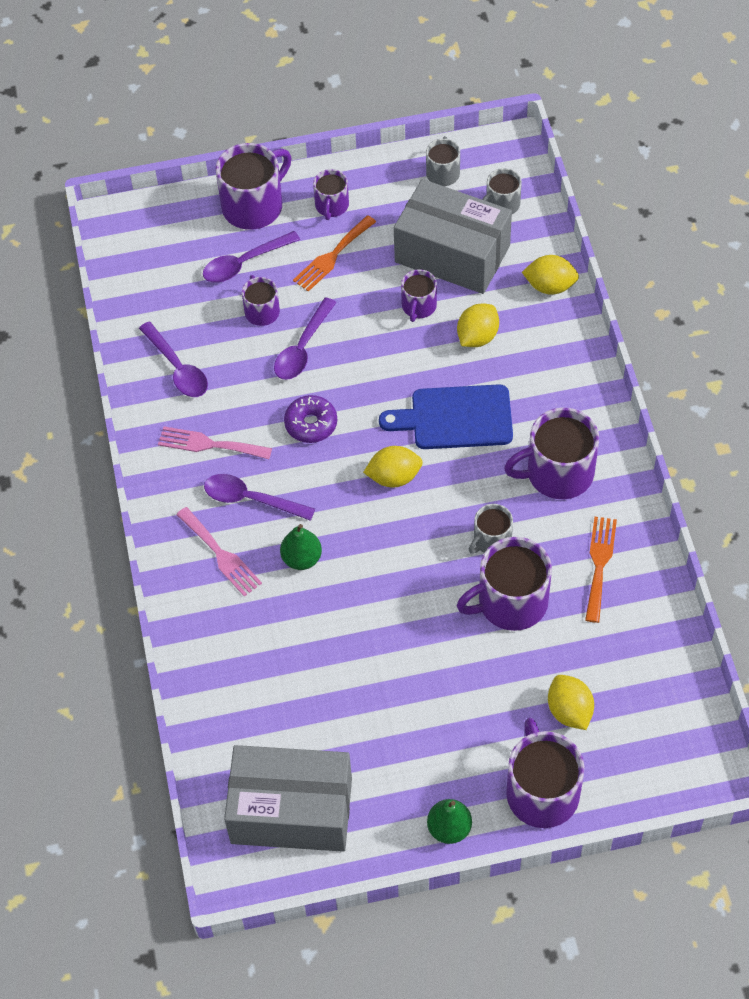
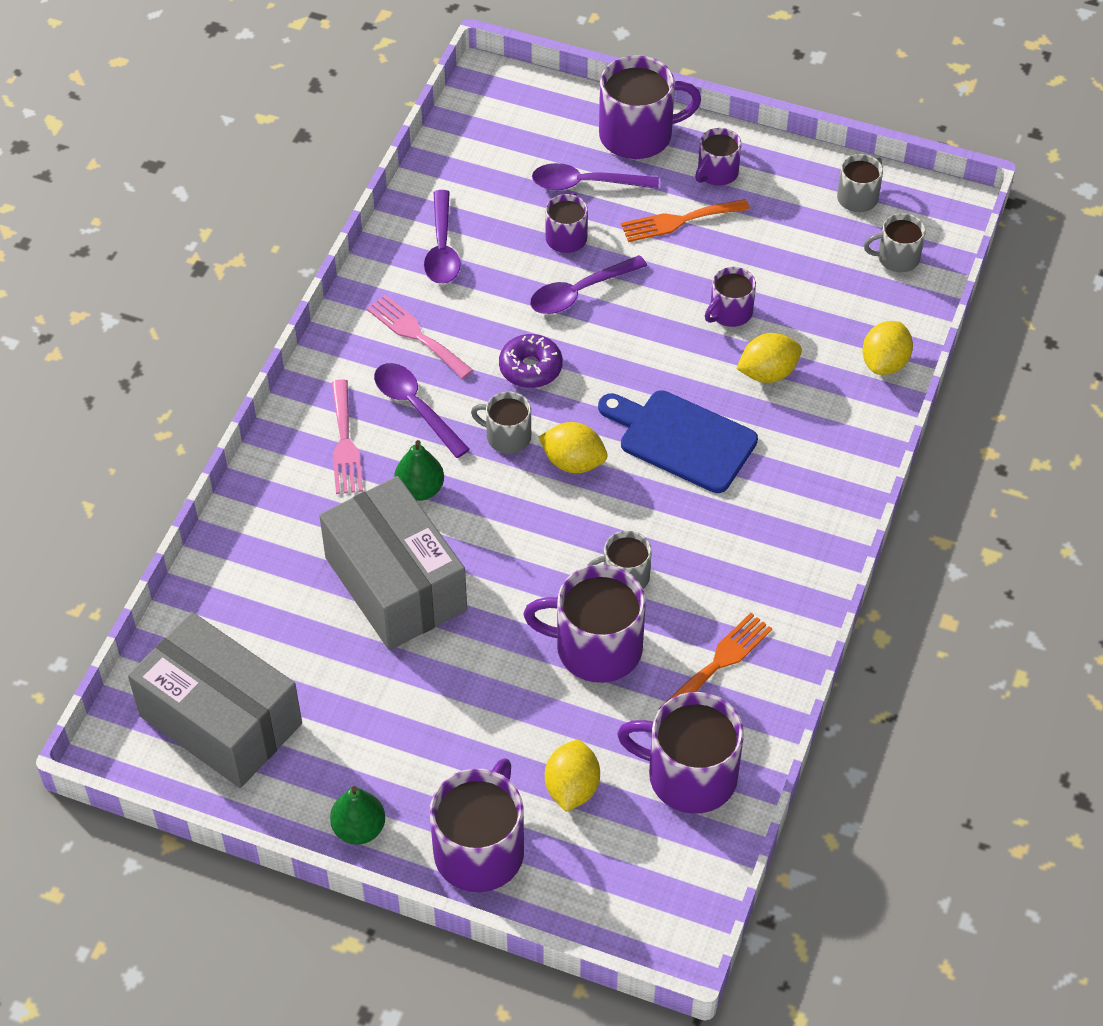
camera: 30 degrees right, 5 degrees down
grey box [394,179,512,294] -> grey box moved to [319,476,467,650]
purple mug [504,408,599,499] -> purple mug moved to [617,692,744,814]
yellow lemon [522,255,579,295] -> yellow lemon turned 75 degrees clockwise [862,321,913,375]
none -> grey mug [471,392,531,454]

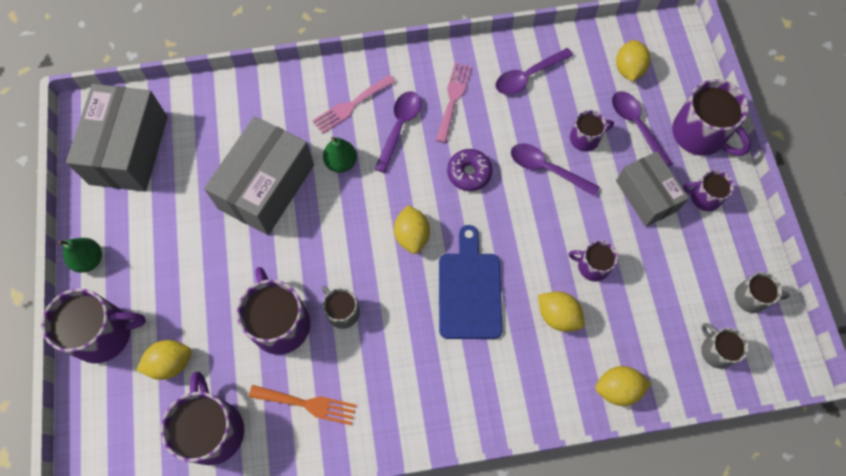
camera: 60 degrees right, 15 degrees up
grey mug [471,392,531,454] -> none
orange fork [621,199,750,242] -> grey box [616,151,689,227]
none -> yellow lemon [616,40,650,82]

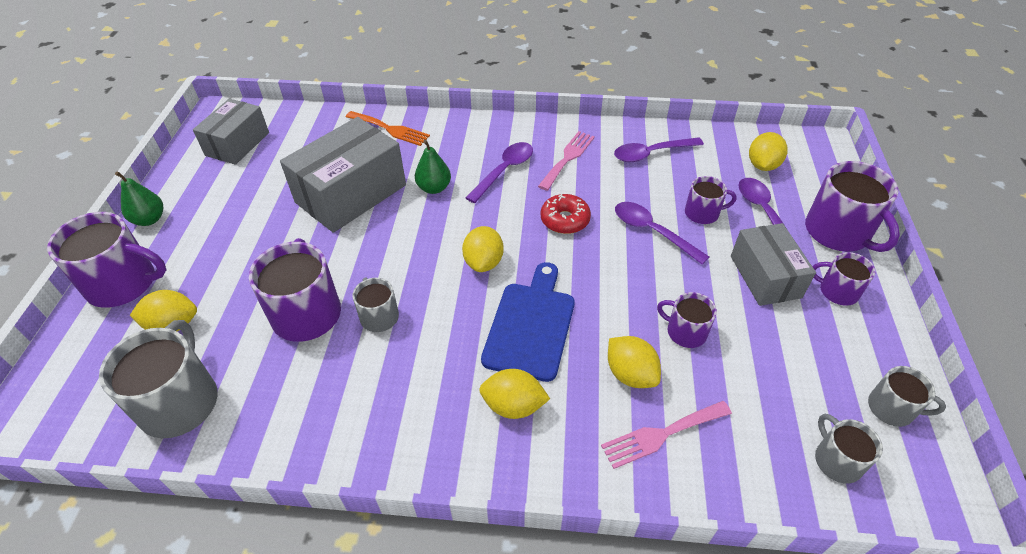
camera: 15 degrees right, 20 degrees down
grey box [66,84,168,192] -> grey box [193,99,269,165], size x0.64
purple mug [161,372,244,465] -> grey mug [99,320,218,438]
orange fork [249,385,356,425] -> orange fork moved to [346,111,430,146]
pink fork [312,75,395,134] -> pink fork moved to [601,401,732,469]
purple donut [447,149,492,191] -> red donut [541,194,591,234]
yellow lemon [595,366,652,406] -> yellow lemon moved to [479,369,550,419]

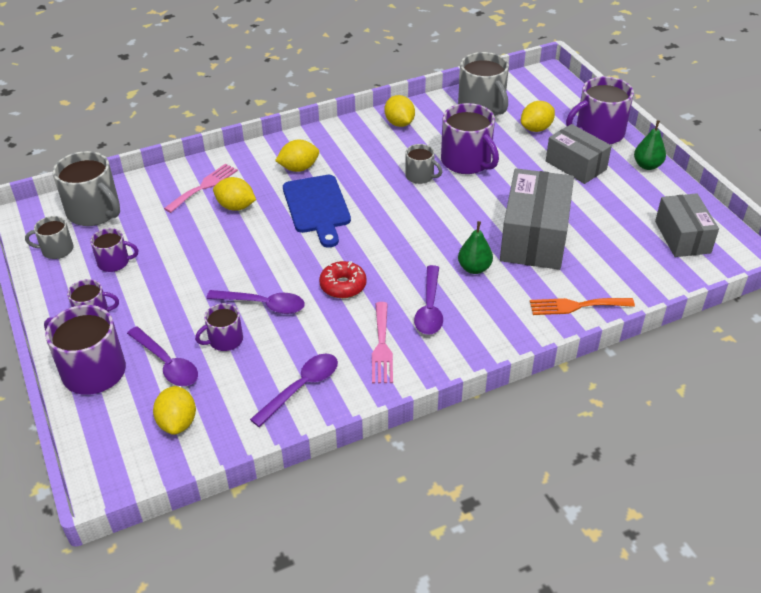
camera: 150 degrees right, 5 degrees down
yellow lemon [462,226,504,272] -> yellow lemon moved to [384,95,415,127]
purple mug [657,292,717,348] -> purple mug moved to [90,228,138,272]
grey box [731,223,816,306] -> grey box moved to [546,124,612,184]
grey mug [815,414,883,484] -> grey mug [53,151,120,226], size x1.80

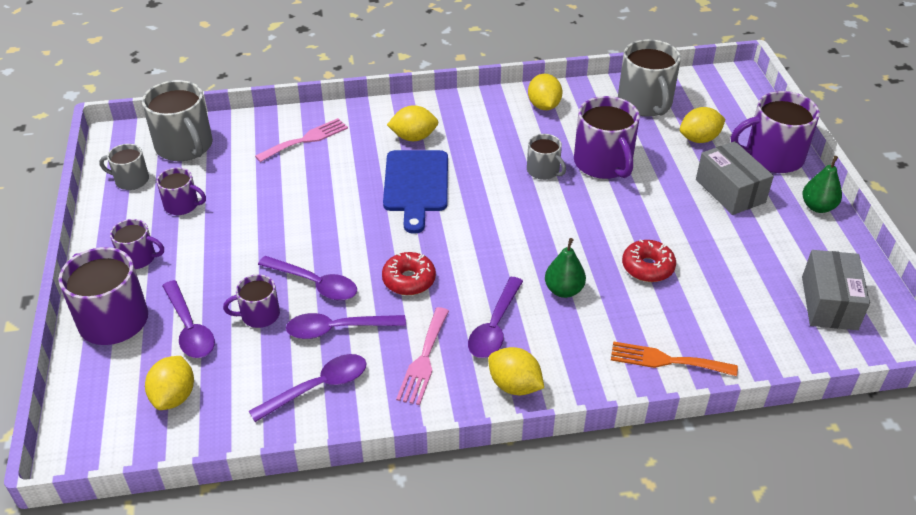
camera: 15 degrees right, 0 degrees up
yellow lemon [213,177,256,211] -> yellow lemon moved to [488,347,544,395]
grey box [500,168,574,270] -> red donut [622,239,676,282]
none -> purple spoon [286,313,406,339]

